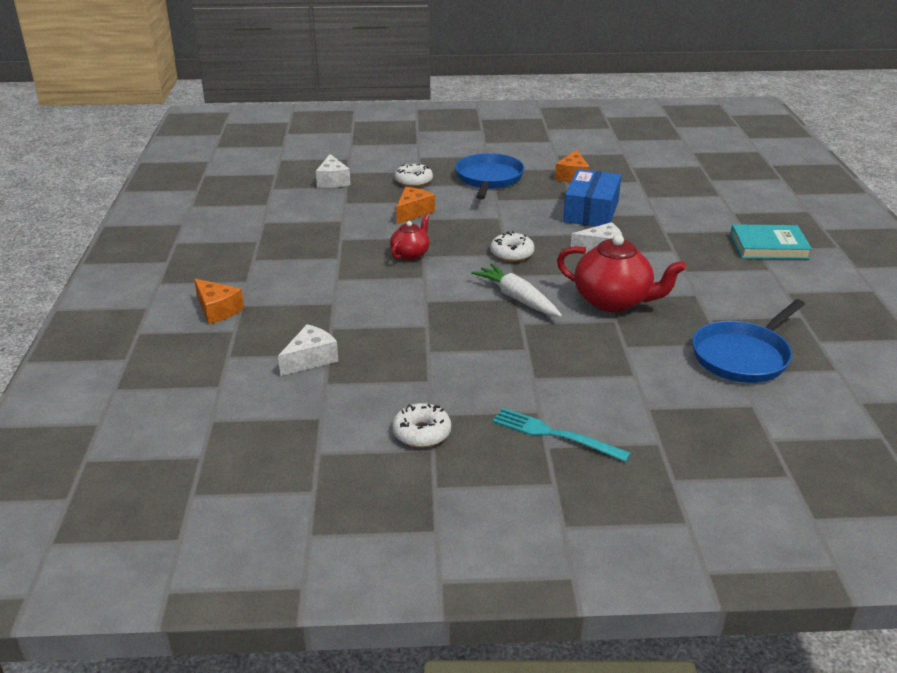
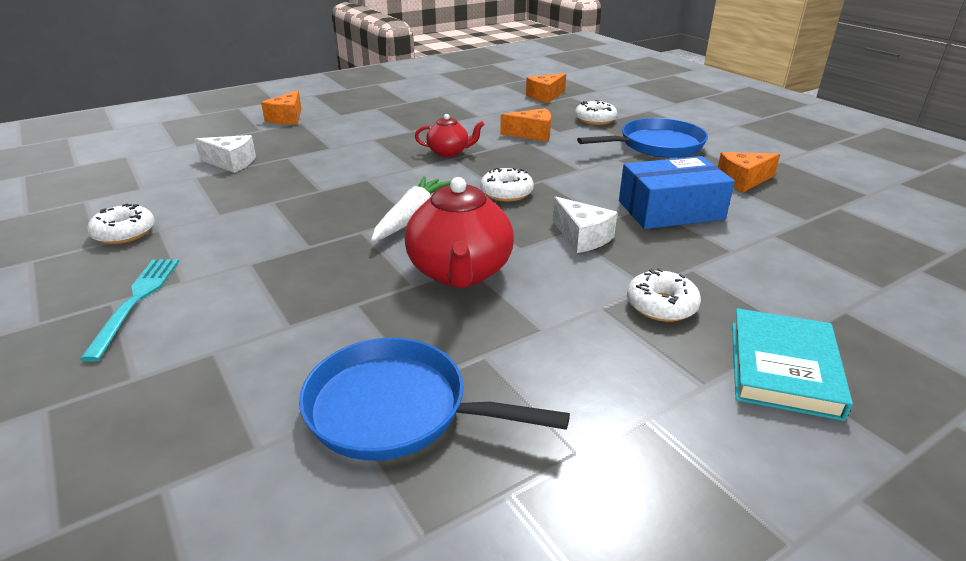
camera: 60 degrees right, 0 degrees up
white cheese [316,154,351,188] -> orange cheese [526,73,566,103]
turquoise book [730,224,812,259] -> turquoise book turned 45 degrees clockwise [732,308,853,421]
none -> white donut [627,268,701,322]

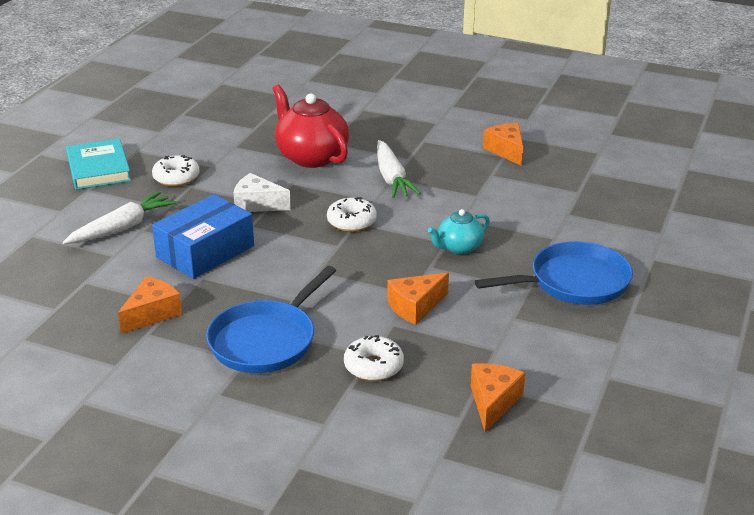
camera: 145 degrees right, 0 degrees up
turquoise fork [80,259,179,362] -> none
white donut [87,203,155,244] -> none
white cheese [195,135,256,173] -> none
orange cheese [261,90,302,124] -> orange cheese moved to [483,123,523,166]
blue pan [299,338,570,461] -> blue pan moved to [475,241,633,305]
red teapot [415,114,485,157] -> turquoise teapot [428,209,490,254]
none -> white carrot [63,191,177,244]

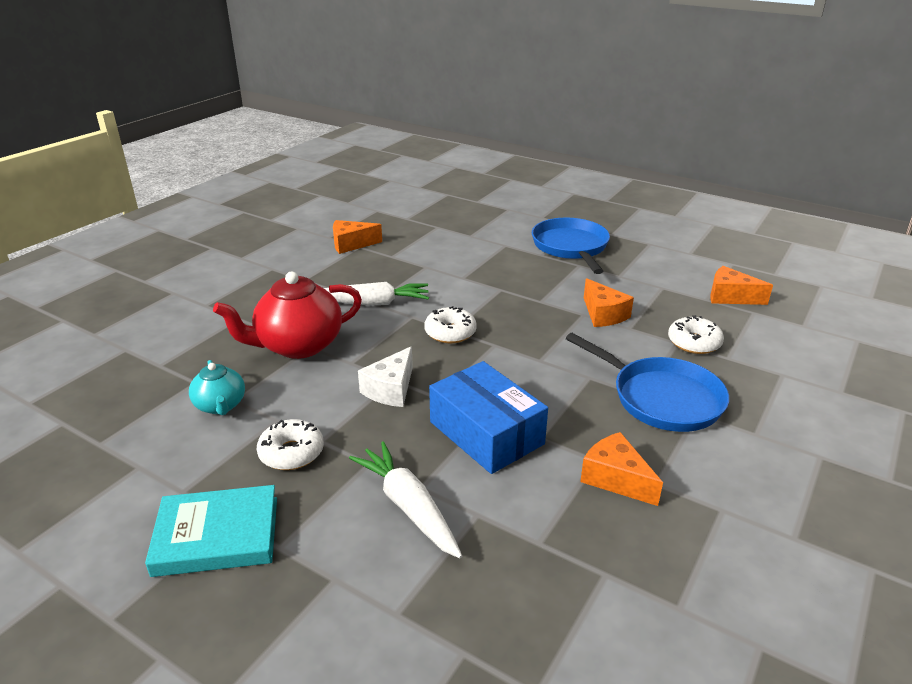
camera: 80 degrees left, 0 degrees up
turquoise teapot [428,209,490,254] -> turquoise teapot moved to [189,360,245,415]

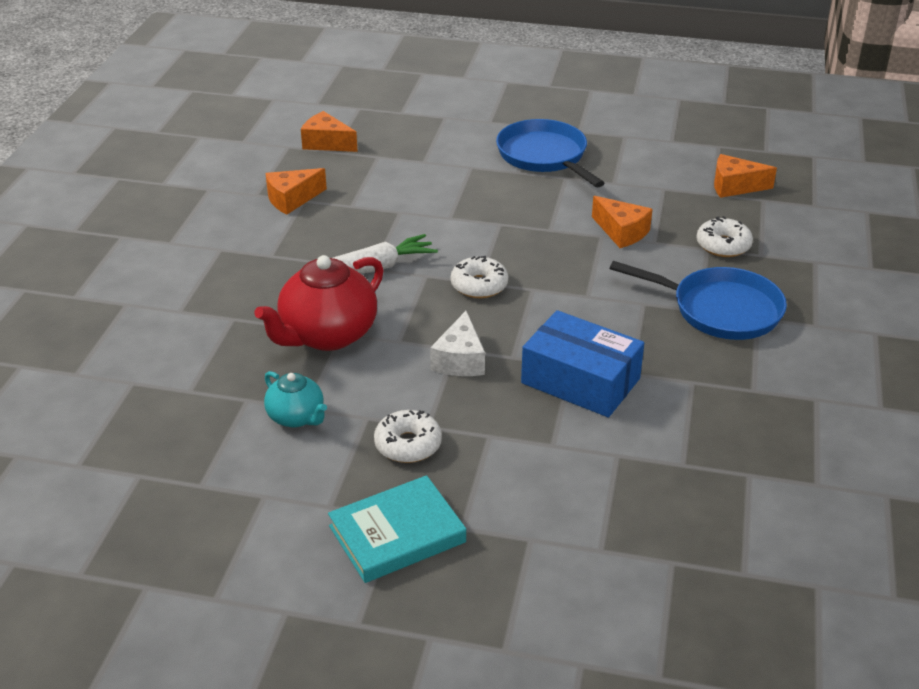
camera: 20 degrees left, 5 degrees up
white carrot [349,441,462,559] -> none
orange cheese [580,432,663,506] -> orange cheese moved to [301,111,358,152]

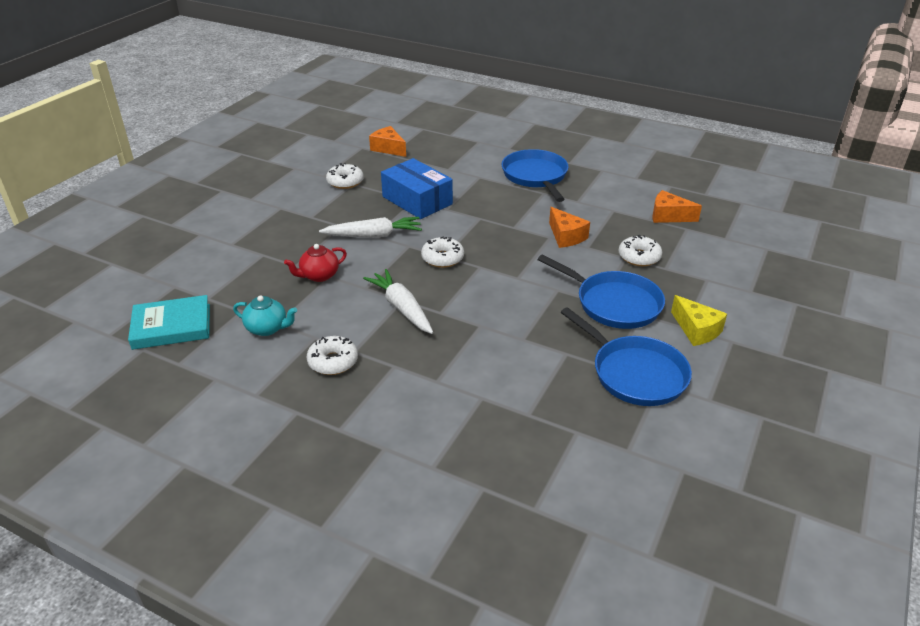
camera: 15 degrees right, 0 degrees up
red teapot [254,255,384,351] -> red teapot [284,244,347,282], size x0.55
turquoise teapot [264,371,327,427] -> turquoise teapot turned 45 degrees counterclockwise [233,295,297,336]
orange cheese [266,168,327,214] -> white donut [326,163,364,189]
turquoise book [328,475,466,583] -> turquoise book moved to [128,295,210,350]
white cheese [430,311,485,376] -> white carrot [363,269,433,334]
blue box [521,310,644,417] -> blue box moved to [381,158,453,219]
none -> blue pan [561,307,692,406]
none -> yellow cheese [671,295,727,346]

